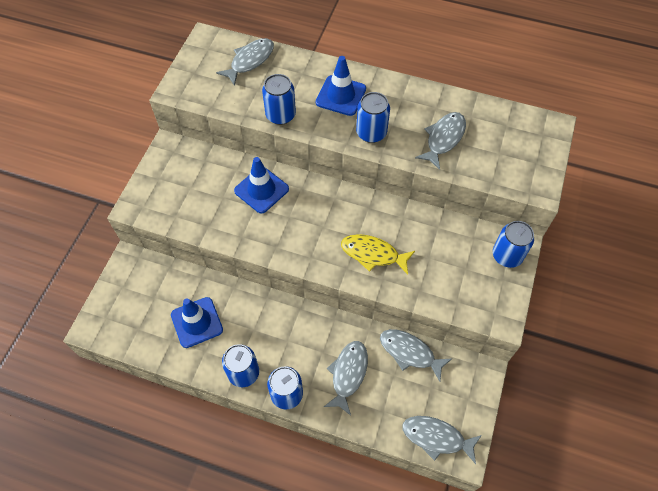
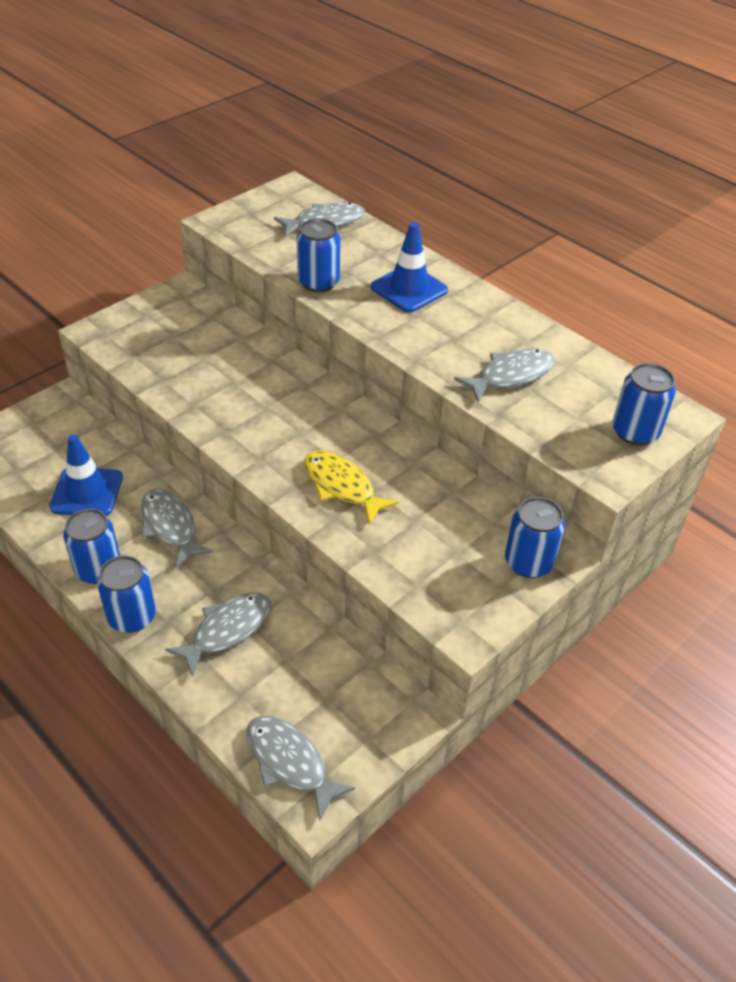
camera: 25 degrees right, 15 degrees down
blue traffic cone [234,157,289,214] -> none
blue can [356,92,390,143] -> blue can moved to [612,363,676,446]
grey fish [380,329,452,382] -> grey fish moved to [141,489,213,568]

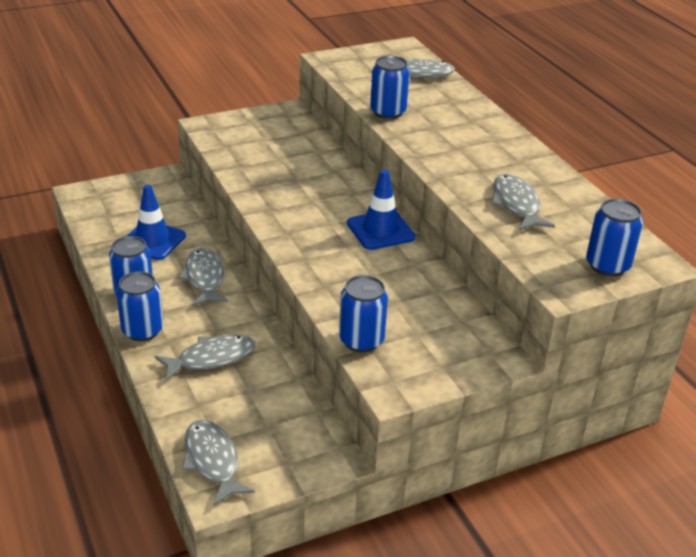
camera: 20 degrees right, 10 degrees down
yellow fish [304,451,399,525] -> none
blue traffic cone [371,222,448,312] -> blue traffic cone moved to [347,170,416,250]
grey fish [454,348,555,402] -> grey fish turned 90 degrees counterclockwise [491,174,555,231]
blue can [505,497,565,578] -> blue can moved to [339,275,388,352]

